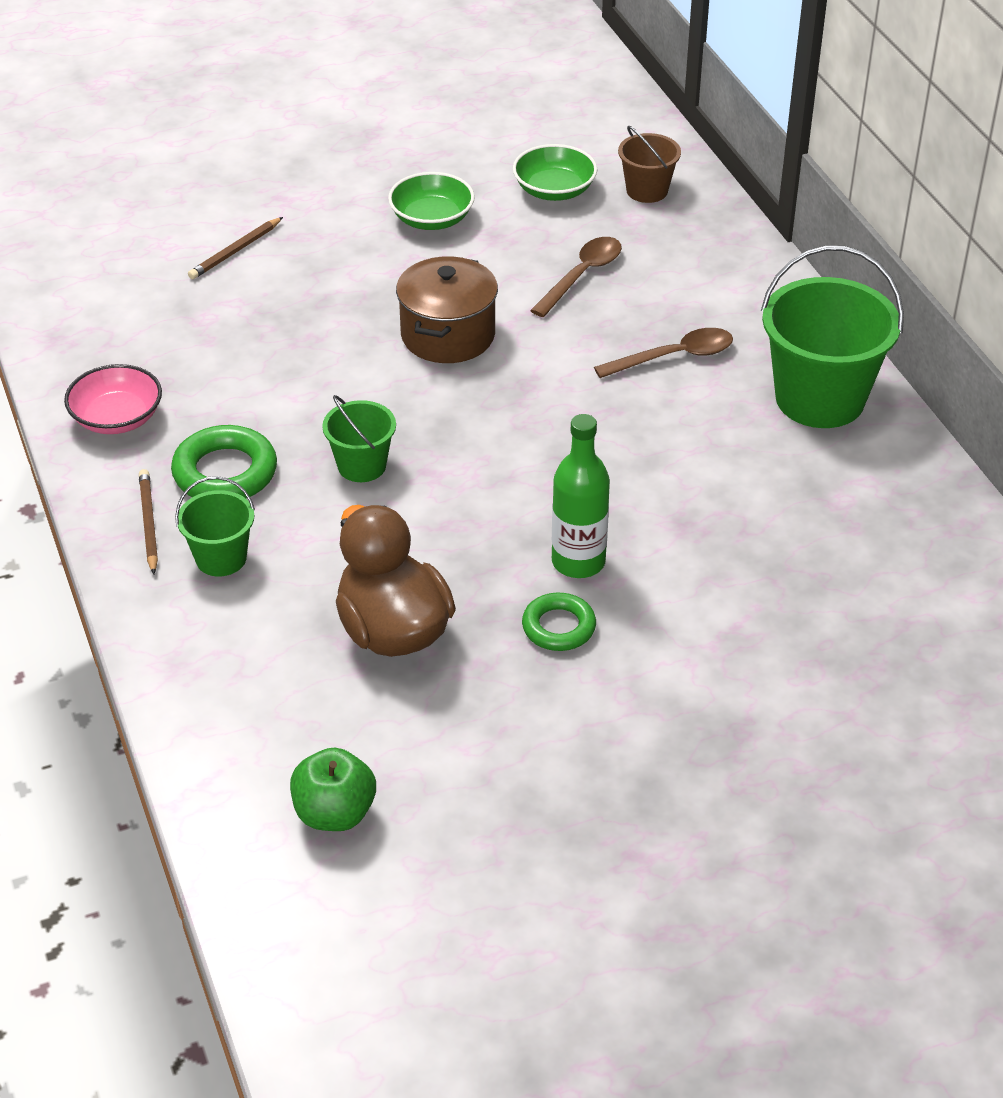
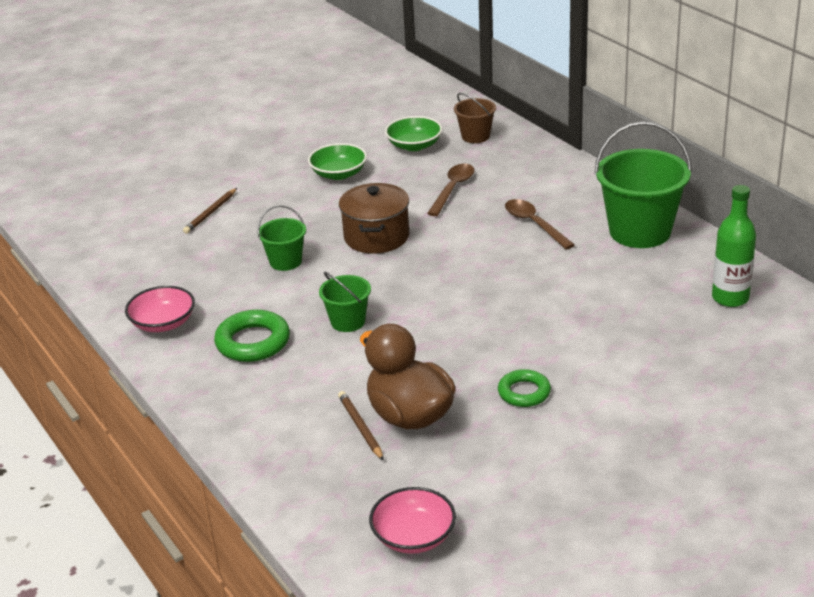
camera: 10 degrees left, 10 degrees down
brown pencil [139,469,158,574] -> brown pencil moved to [338,391,384,461]
green bucket [175,476,255,576] -> green bucket moved to [258,205,306,271]
green apple [290,748,376,831] -> pink bowl [369,487,456,554]
green bottle [552,414,610,578] -> green bottle moved to [712,185,756,307]
brown spoon [594,328,733,378] -> brown spoon turned 90 degrees counterclockwise [505,199,575,250]

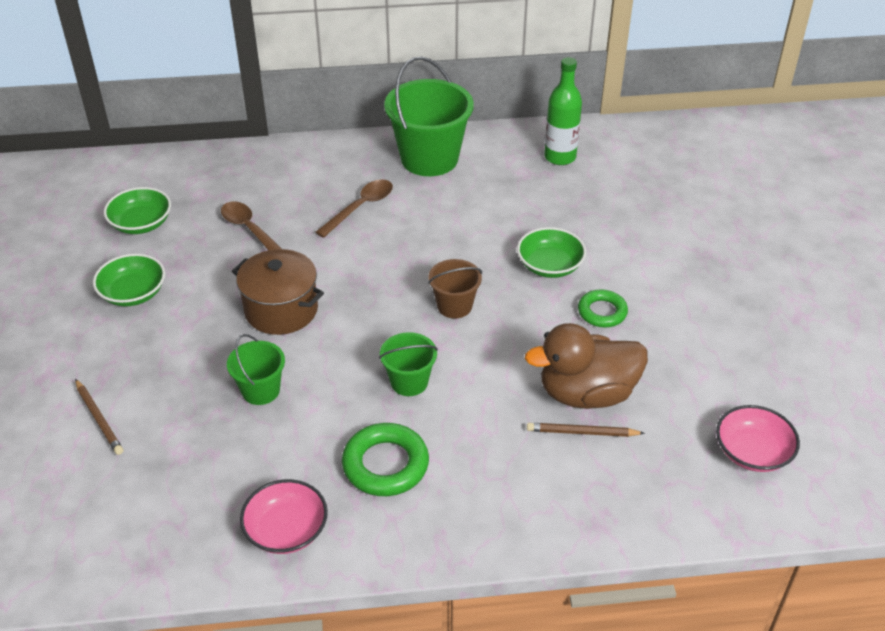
camera: 65 degrees left, 10 degrees up
brown bucket [454,93,496,143] -> brown bucket moved to [428,259,482,318]
brown spoon [505,199,575,250] -> brown spoon turned 135 degrees clockwise [316,180,393,238]
none -> green bowl [517,227,586,278]

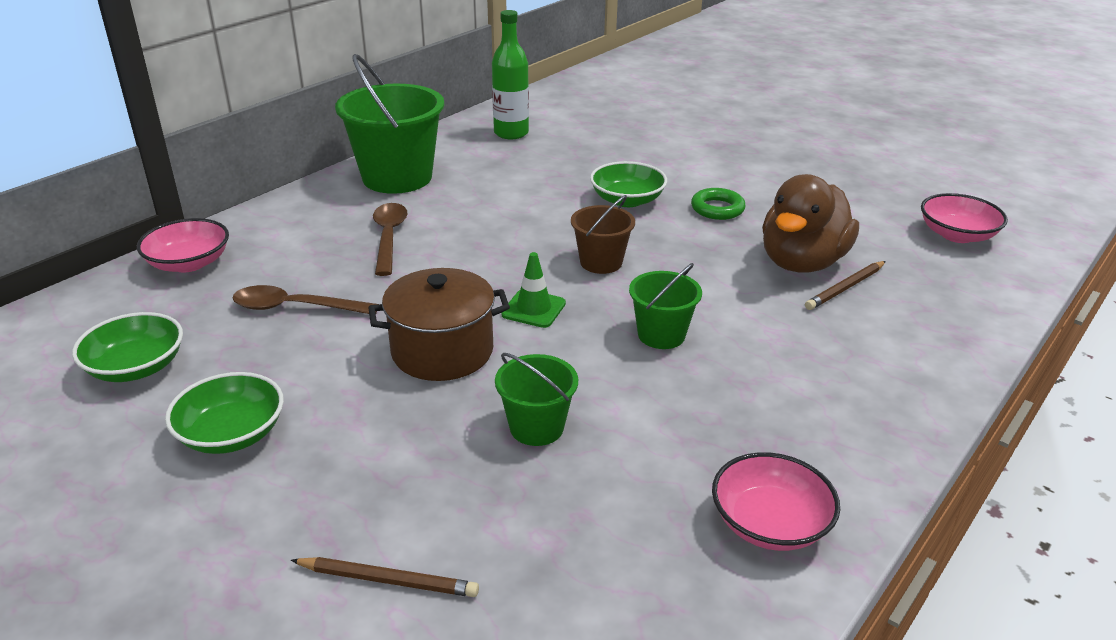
camera: 45 degrees left, 10 degrees down
green ring [342,423,429,496] -> none
none -> pink bowl [137,218,229,272]
none -> green traffic cone [501,252,566,328]

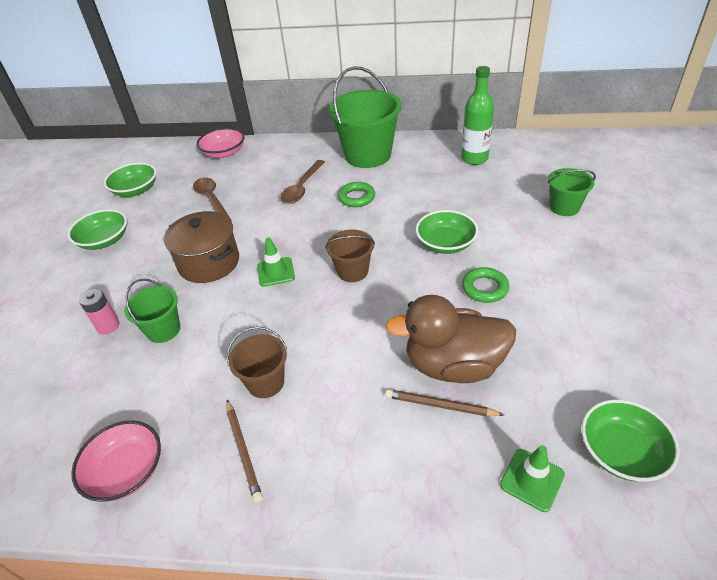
camera: 60 degrees right, 10 degrees up
brown pencil [291,557,479,597] -> brown pencil moved to [226,400,263,503]
brown spoon [373,203,408,276] -> brown spoon turned 150 degrees clockwise [281,160,325,204]
green bucket [629,263,702,349] -> green bucket moved to [548,168,596,216]
pink bowl [921,193,1008,243] -> green bowl [582,400,680,482]
none -> pink battery [79,289,119,335]
none -> brown bucket [227,326,287,398]
none -> green ring [338,182,375,207]
none -> green traffic cone [500,445,565,512]

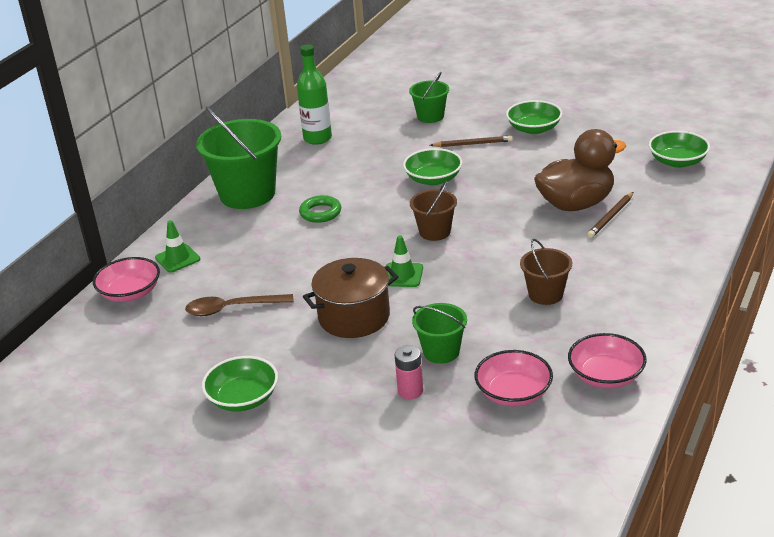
camera: 70 degrees left, 10 degrees down
green bowl [104,163,156,197] -> green bowl moved to [506,100,562,134]
brown pencil [226,400,263,503] -> brown pencil moved to [430,135,513,147]
brown spoon [281,160,325,204] -> none
brown duck [385,295,516,383] -> brown duck turned 135 degrees counterclockwise [534,129,626,211]
green ring [462,267,509,303] -> none
green traffic cone [500,445,565,512] -> green traffic cone moved to [155,220,200,272]
none -> pink bowl [474,350,553,406]

